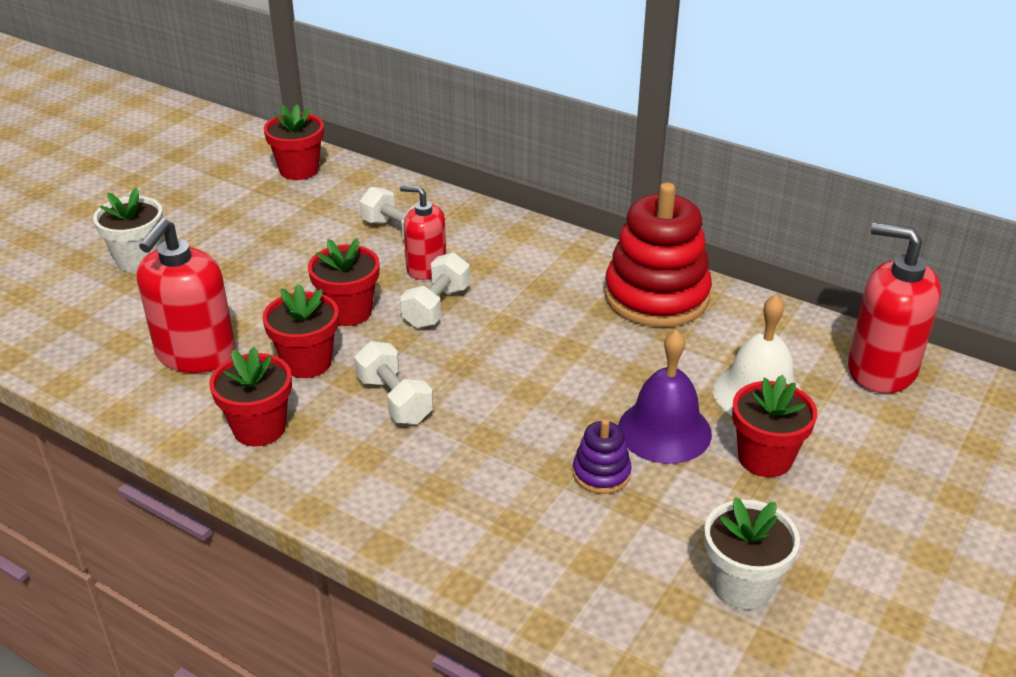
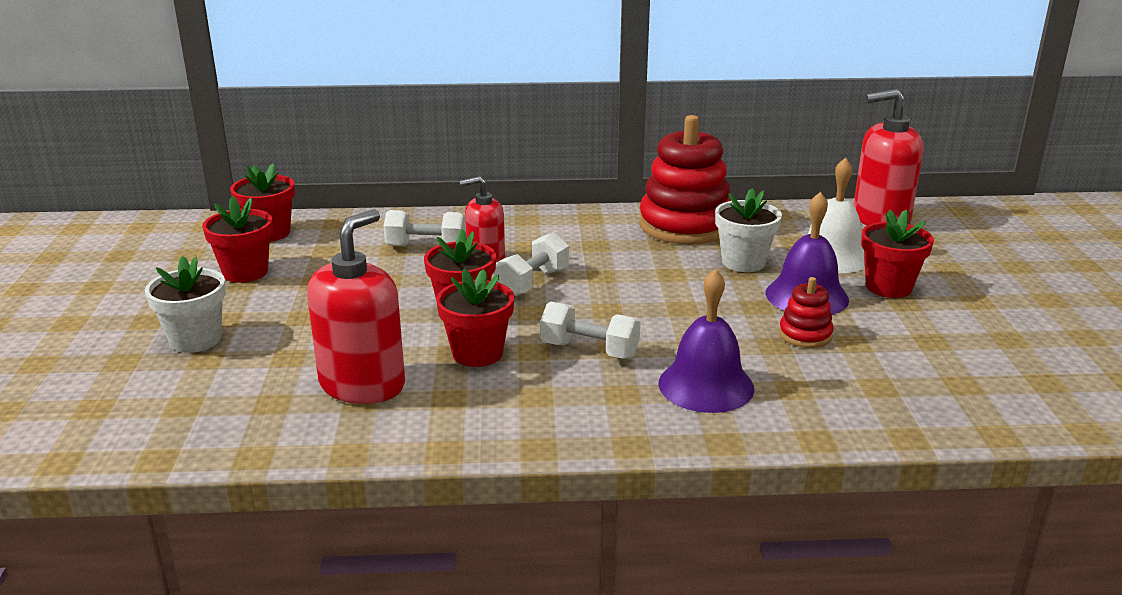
camera: 35 degrees left, 10 degrees down
red soap dispenser [137,218,236,373] -> red soap dispenser turned 135 degrees counterclockwise [307,209,405,404]
red flower pot [209,347,292,446] -> red flower pot moved to [202,196,273,283]
white dumbbell [400,252,470,328] -> white dumbbell turned 45 degrees clockwise [494,232,569,296]
purple stacking toy [573,419,632,494] -> red stacking toy [779,277,834,348]
white flower pot [704,497,800,609] -> white flower pot moved to [715,188,782,272]
none -> purple bell [659,269,754,413]

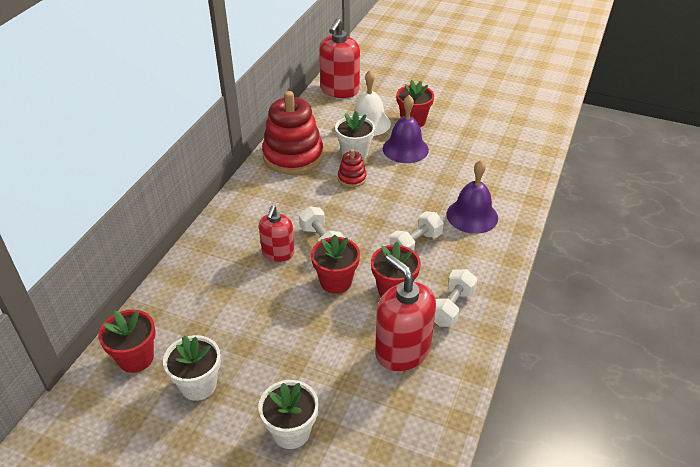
camera: 65 degrees left, 15 degrees up
red flower pot [202,196,273,283] -> white flower pot [163,335,221,401]
white dumbbell [383,210,466,246] -> white dumbbell moved to [434,269,478,327]
red stacking toy [779,277,834,348] -> red stacking toy moved to [338,149,367,187]

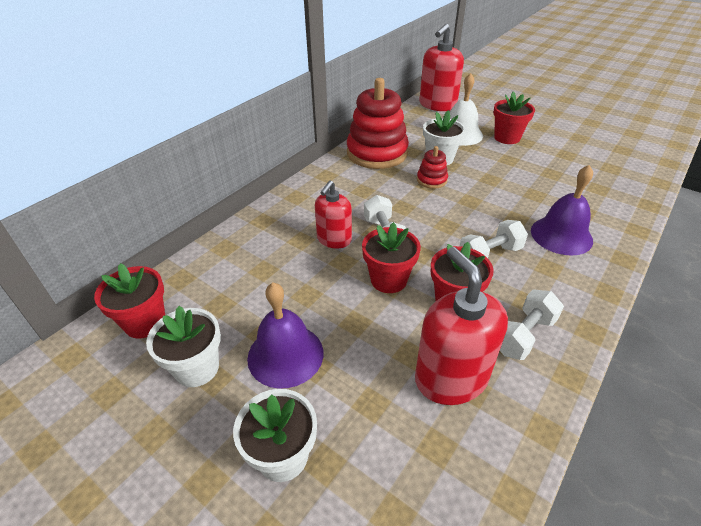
camera: 15 degrees right, 0 degrees up
purple bell [383,95,429,163] -> purple bell moved to [247,283,323,389]

